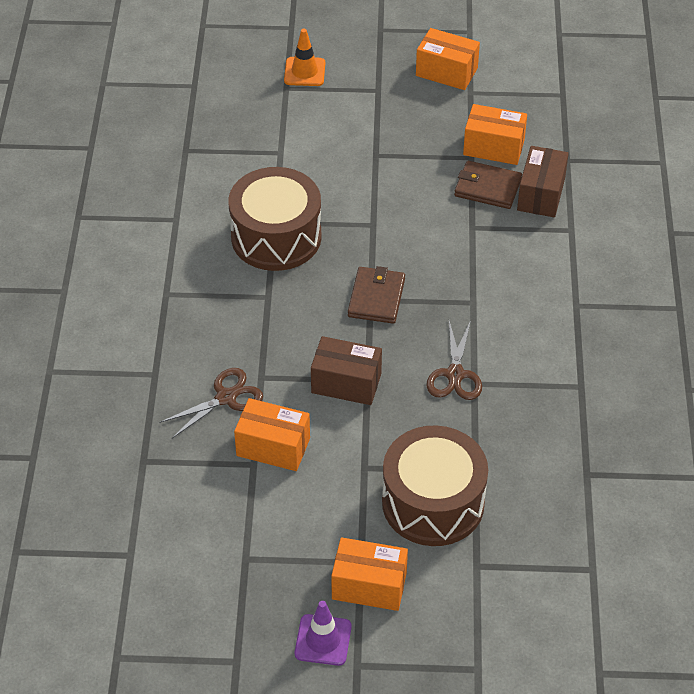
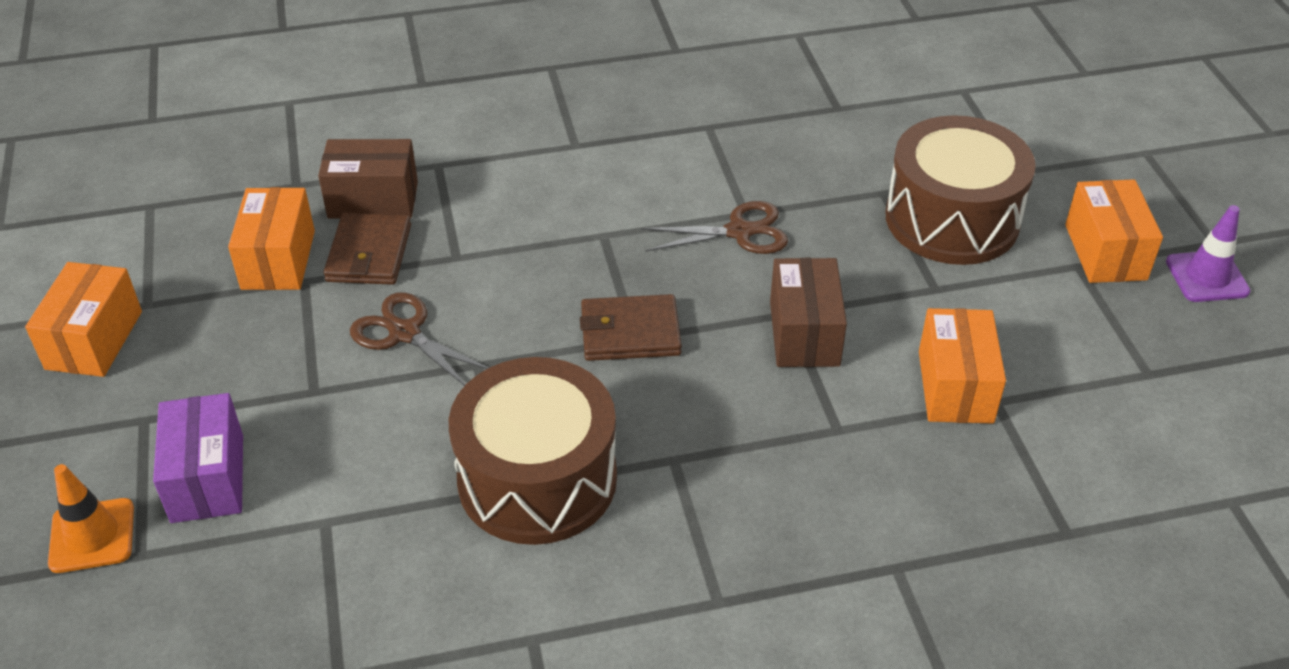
camera: 105 degrees left, 5 degrees down
brown scissors [159,368,263,438] -> brown scissors moved to [350,292,488,386]
none -> purple box [153,393,243,523]

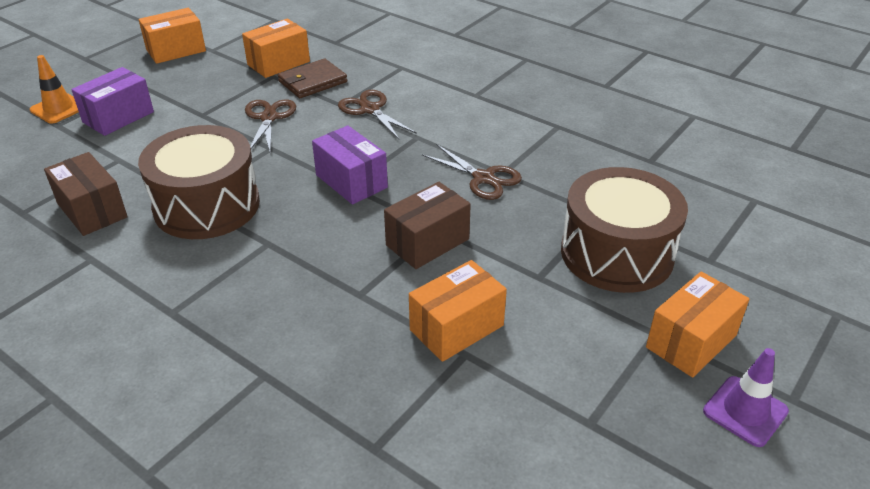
camera: 50 degrees right, 5 degrees down
brown box [318,139,418,219] -> brown box moved to [44,152,128,236]
brown wallet [580,294,682,361] -> purple box [312,125,388,205]
none -> brown scissors [338,90,417,139]

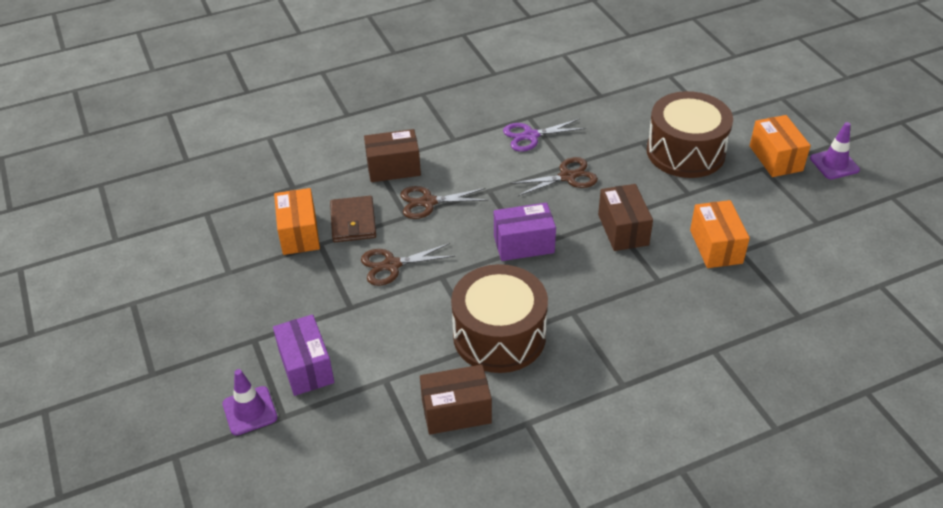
camera: 60 degrees left, 5 degrees up
orange traffic cone [30,55,79,124] -> purple traffic cone [222,369,278,436]
orange box [138,8,206,64] -> none
brown scissors [245,100,296,153] -> brown scissors turned 45 degrees counterclockwise [361,243,455,286]
none -> brown box [364,129,421,182]
none -> purple scissors [503,119,586,151]

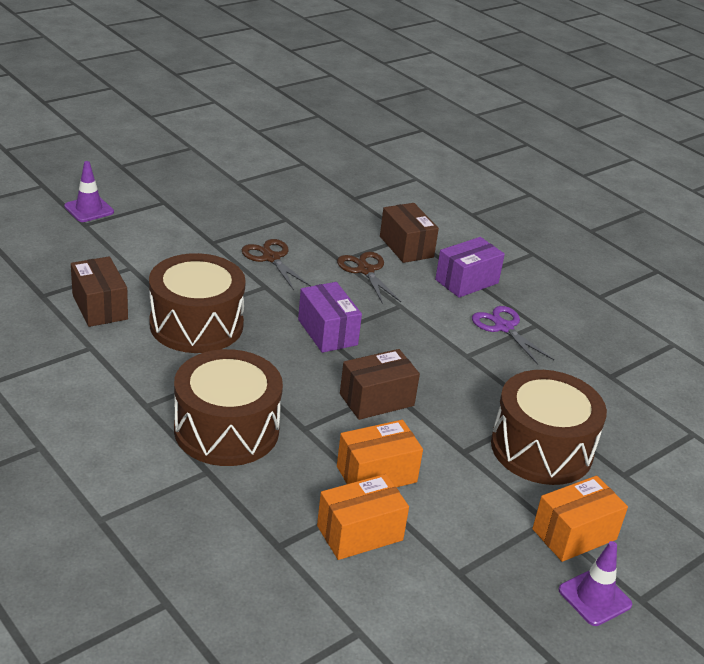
camera: 70 degrees right, 10 degrees down
purple box [273,314,334,396] -> purple box moved to [435,237,505,298]
orange box [274,188,320,255] -> orange box moved to [317,474,409,560]
brown wallet [330,196,376,242] -> none
brown scissors [510,157,598,196] -> none
none -> brown drum [174,349,283,466]

